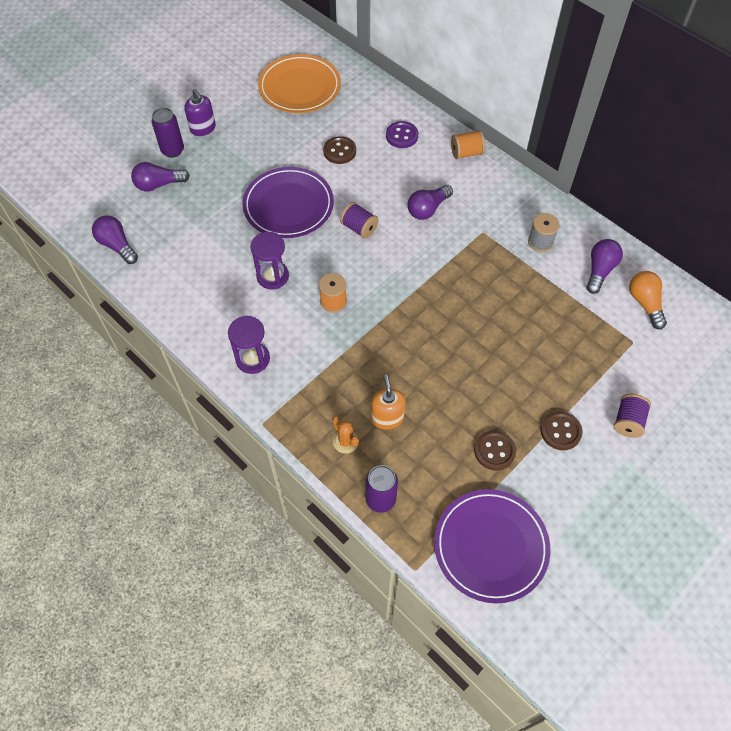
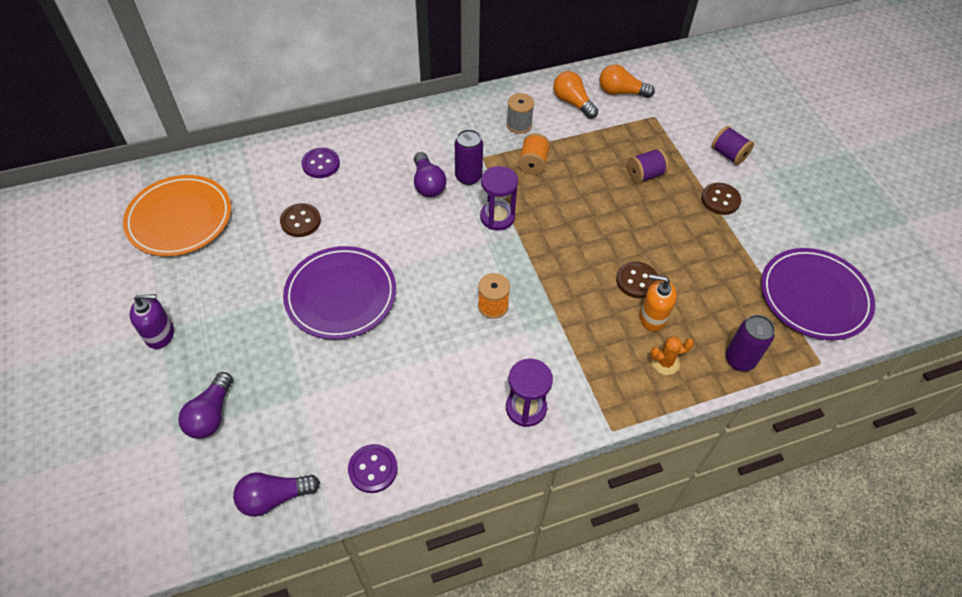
camera: 65 degrees left, 5 degrees down
purple can [152,108,184,158] -> purple can moved to [455,129,483,185]
purple hourglass [250,232,289,290] -> purple hourglass moved to [480,166,518,231]
purple spool [340,202,379,239] -> purple spool moved to [627,148,669,183]
orange spool [451,130,485,159] -> orange spool moved to [518,133,550,175]
brown button [474,430,516,470] -> brown button moved to [616,261,658,298]
purple light bulb [586,239,623,294] -> orange light bulb [553,71,598,119]
none -> purple button [348,444,398,493]

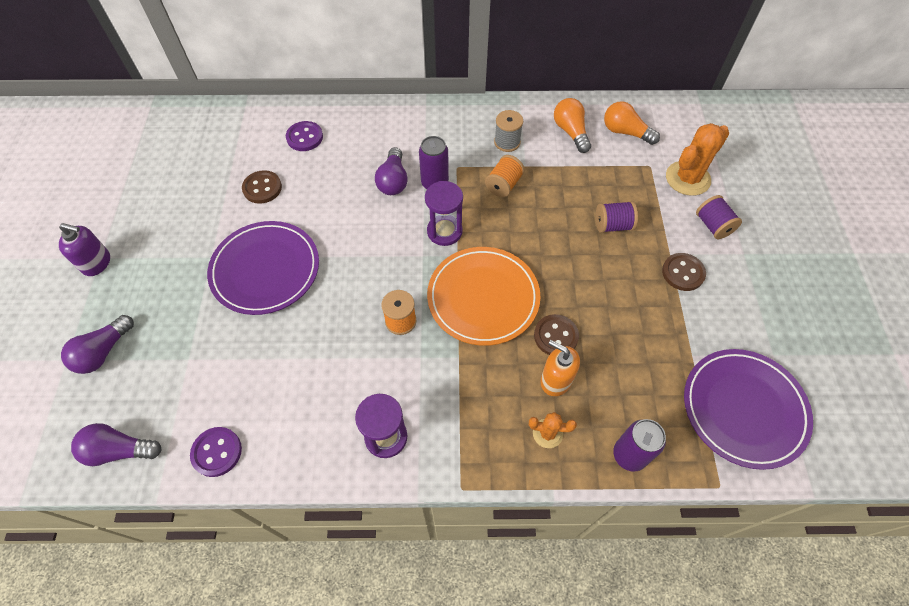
camera: 20 degrees right, 5 degrees up
orange plate [123,175,231,256] -> orange plate moved to [427,247,541,346]
none -> orange cactus [666,123,729,196]

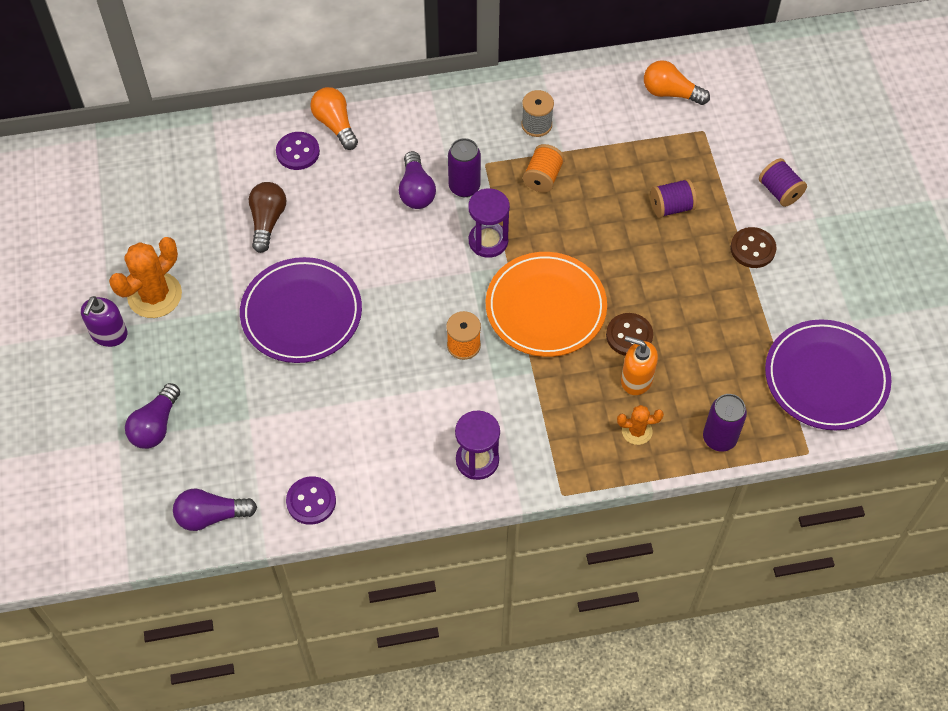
camera: 10 degrees left, 0 degrees up
purple soap dispenser [59,223,110,276] -> purple soap dispenser turned 105 degrees clockwise [81,296,128,347]
brown button [242,170,282,204] -> brown light bulb [249,182,286,253]
orange light bulb [554,98,591,153] -> orange light bulb moved to [310,87,358,150]
orange cactus [666,123,729,196] -> orange cactus moved to [109,237,182,318]

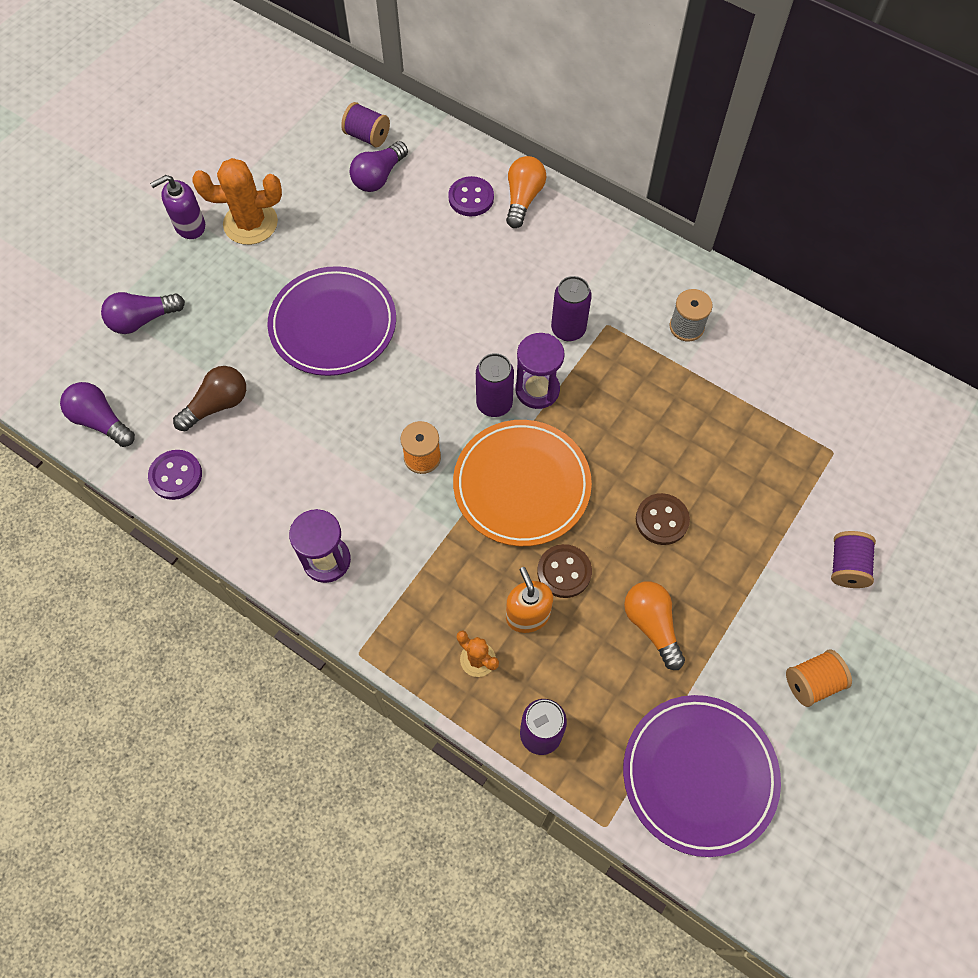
camera: 45 degrees right, 5 degrees up
brown light bulb [249,182,286,253] -> brown light bulb moved to [173,366,246,431]
purple light bulb [399,151,436,209] -> purple light bulb moved to [349,141,408,192]
orange spool [523,144,565,193] -> orange spool moved to [786,650,852,707]
orange light bulb [644,60,710,105] -> orange light bulb moved to [624,582,685,670]
purple spool [651,179,697,218] -> purple spool moved to [341,102,390,147]
brown button [730,227,776,268] -> brown button moved to [636,493,690,545]
none -> purple can [476,353,514,417]

